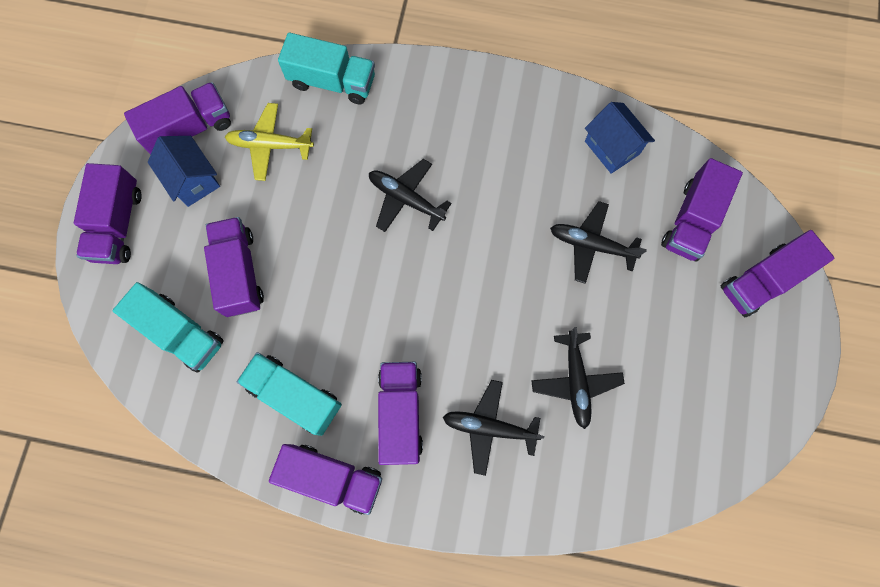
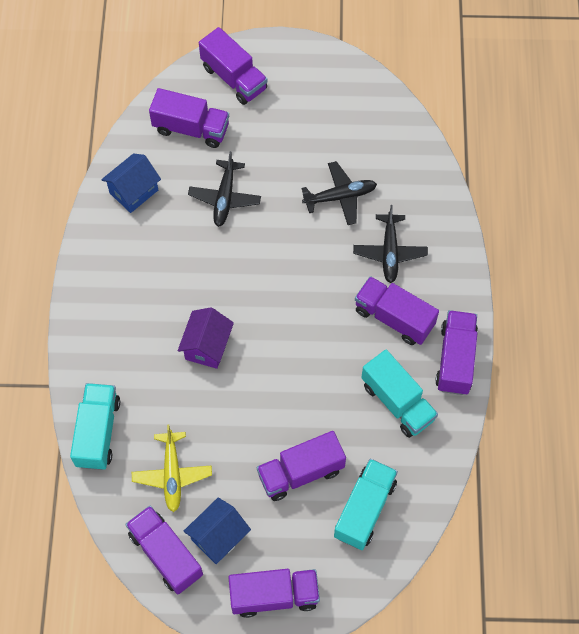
camera: 100 degrees left, 10 degrees down
turquoise truck [237,352,342,436] -> turquoise truck turned 60 degrees counterclockwise [361,349,438,438]
black plane [369,159,452,232] -> purple house [178,307,234,369]
purple truck [378,362,423,465] -> purple truck turned 45 degrees clockwise [355,276,439,345]

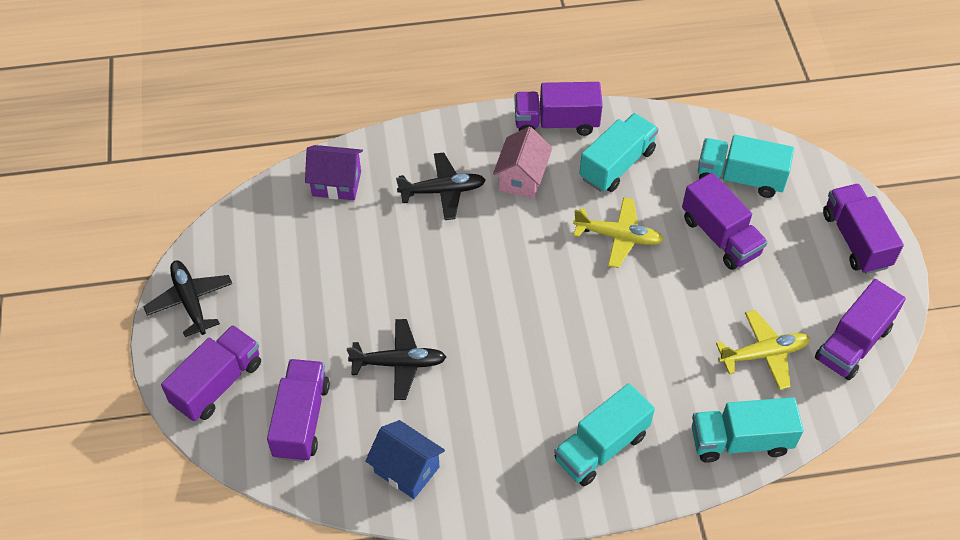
camera: 100 degrees left, 10 degrees down
purple house [178,307,234,369] -> purple house moved to [305,145,363,200]
blue house [184,497,251,564] -> none
black plane [302,161,377,225] -> black plane moved to [143,260,232,337]
purple truck [355,276,439,345] -> pink house [493,127,552,199]
none -> turquoise truck [554,383,655,486]
none -> yellow plane [573,197,664,268]

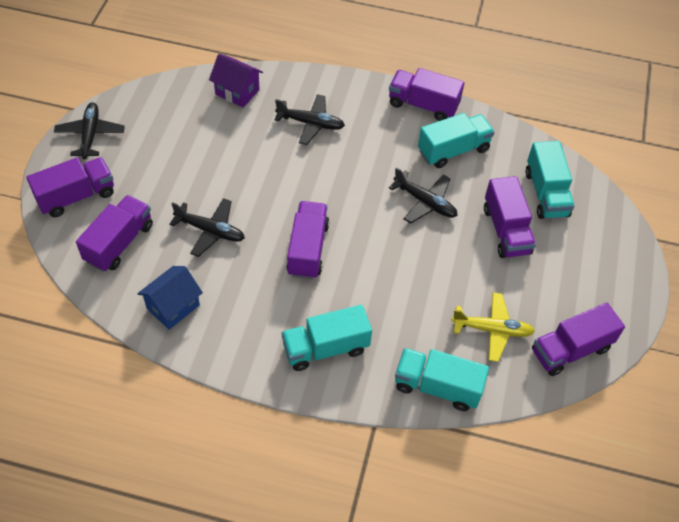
camera: 20 degrees right, 0 degrees up
blue house [365,420,445,499] -> blue house turned 75 degrees clockwise [137,266,203,330]
pink house [493,127,552,199] -> none
yellow plane [573,197,664,268] -> black plane [389,167,458,224]
turquoise truck [698,135,794,198] -> turquoise truck turned 135 degrees counterclockwise [526,141,575,219]
purple truck [823,184,904,274] -> purple truck moved to [286,201,329,279]

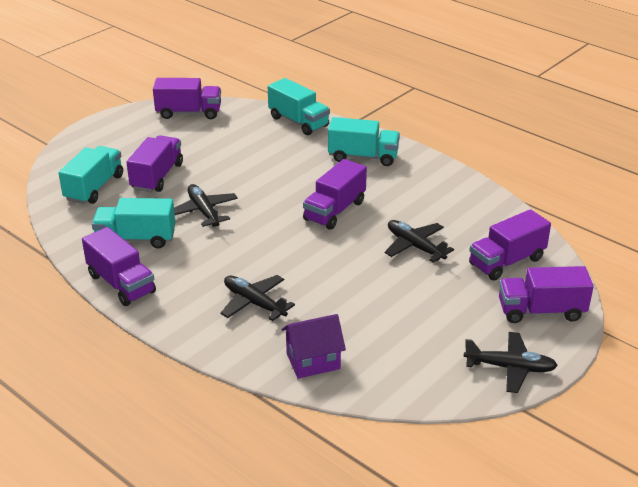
camera: 150 degrees left, 20 degrees down
black plane [54,102,125,159] -> black plane turned 105 degrees counterclockwise [464,332,558,393]
blue house [137,266,203,330] -> none
purple house [209,54,263,108] -> purple house turned 75 degrees counterclockwise [282,314,346,379]
yellow plane [451,292,535,362] -> none

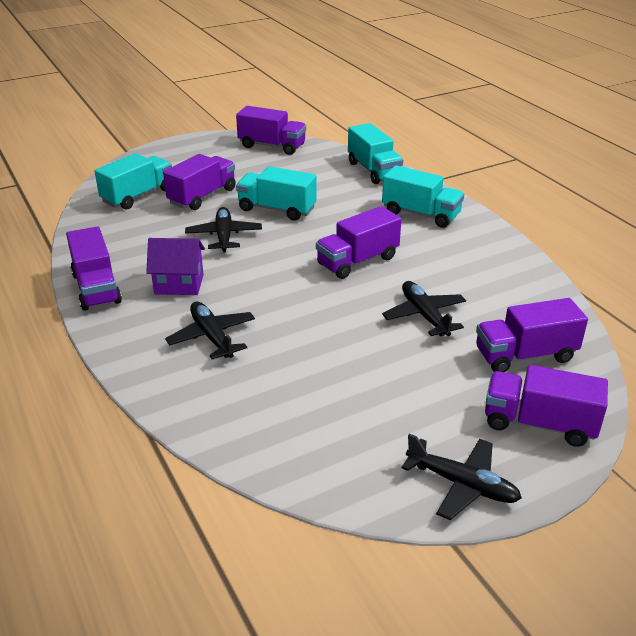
camera: 20 degrees right, 0 degrees up
turquoise truck [92,198,175,249] -> turquoise truck moved to [236,166,316,221]
purple house [282,314,346,379] -> purple house moved to [146,238,205,295]

